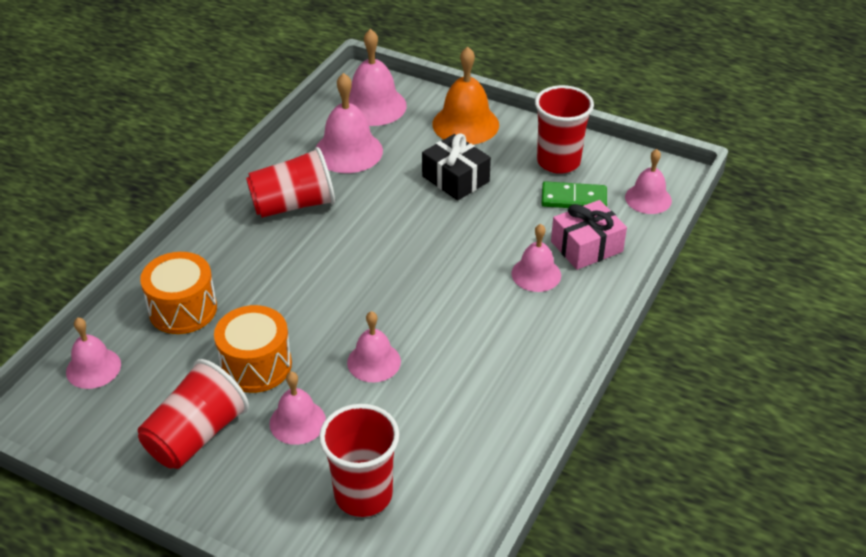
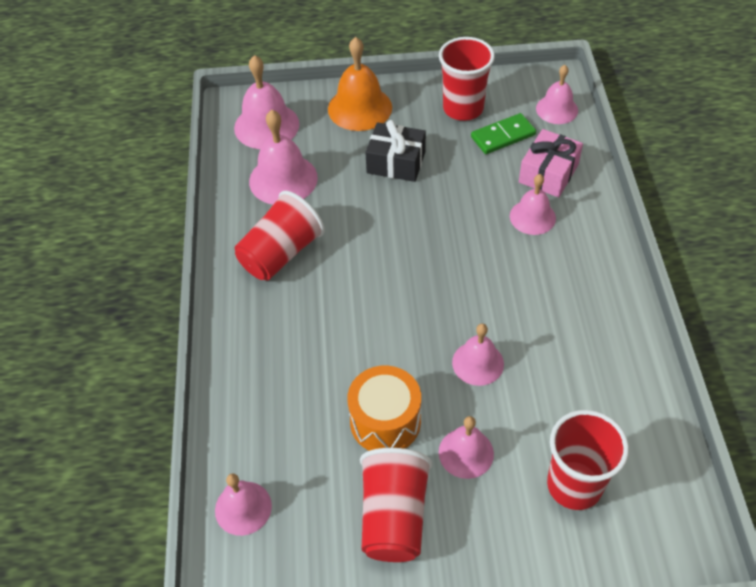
camera: 30 degrees left, 10 degrees up
orange drum [140,252,217,334] -> none

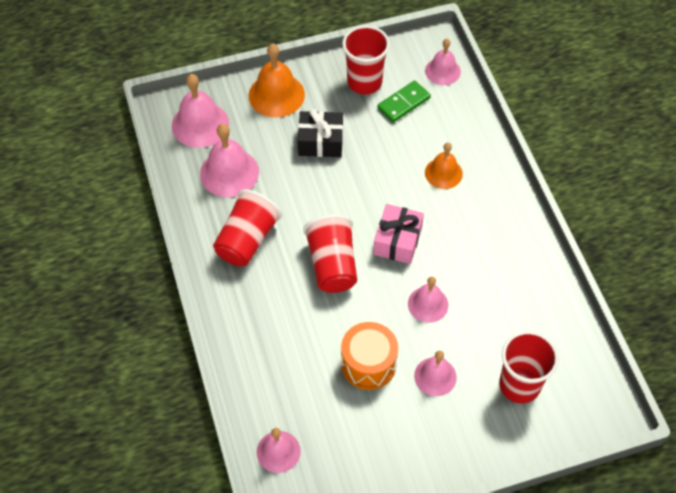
camera: 15 degrees left, 5 degrees up
red cup [360,448,432,562] -> red cup moved to [303,214,357,293]
pink bell [510,174,556,235] -> orange bell [425,142,463,189]
pink gift [519,129,583,197] -> pink gift moved to [373,204,424,264]

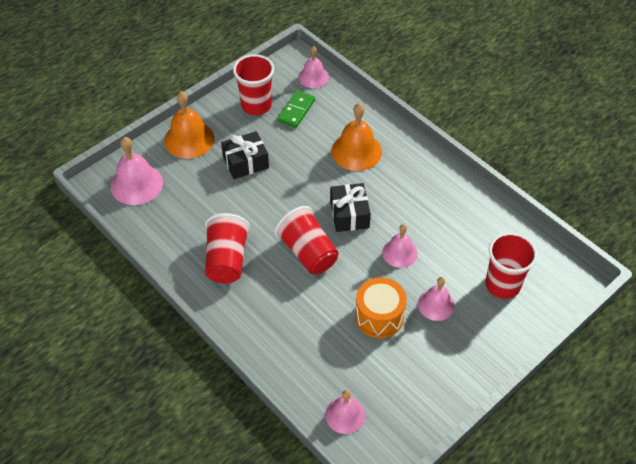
camera: 25 degrees left, 5 degrees down
pink bell [200,124,259,197] -> none
pink gift [373,204,424,264] -> black gift [330,183,371,232]
orange bell [425,142,463,189] -> orange bell [331,103,382,171], size x1.56

